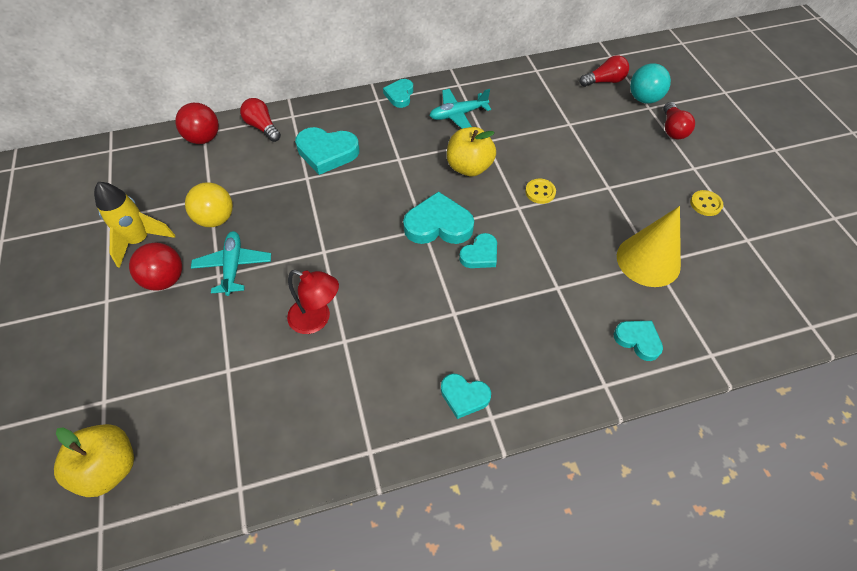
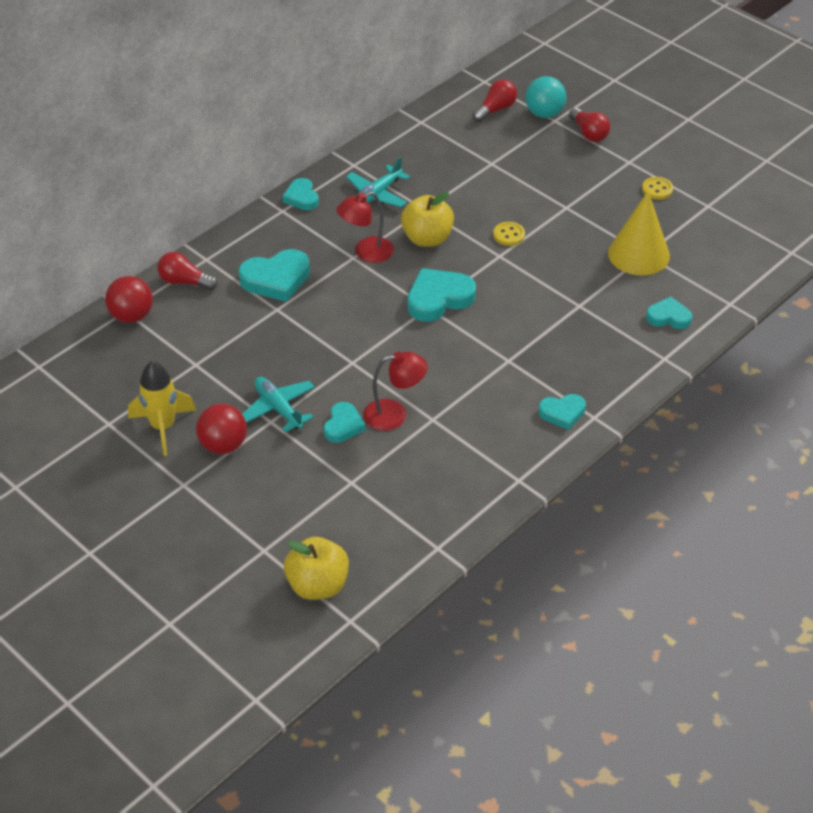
camera: 30 degrees left, 10 degrees down
yellow ball [185,182,233,227] -> none
turquoise heart [459,233,497,268] -> turquoise heart moved to [324,402,365,443]
none -> red lamp [336,192,394,263]

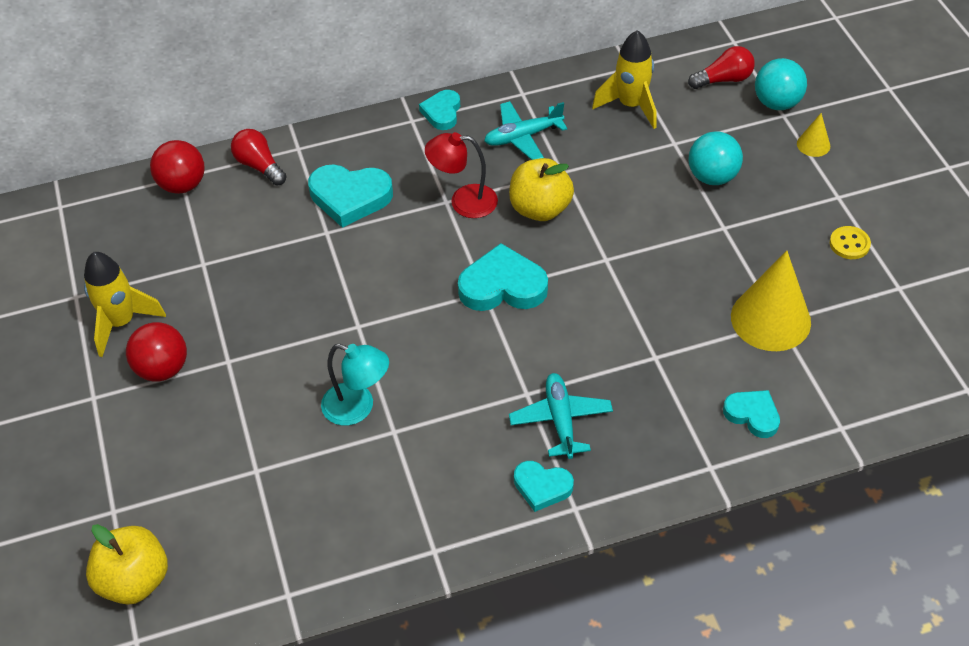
camera: 30 degrees right, 5 degrees up
turquoise plane [242,377,315,433] -> turquoise plane moved to [509,373,613,459]
turquoise heart [324,402,365,443] -> none
red lamp [363,351,427,431] -> turquoise lamp [321,344,389,426]
yellow button [493,222,525,246] -> none
red light bulb [569,108,610,142] -> yellow cone [797,113,830,157]
none -> yellow rocket [592,30,657,129]
none -> turquoise ball [688,131,743,185]

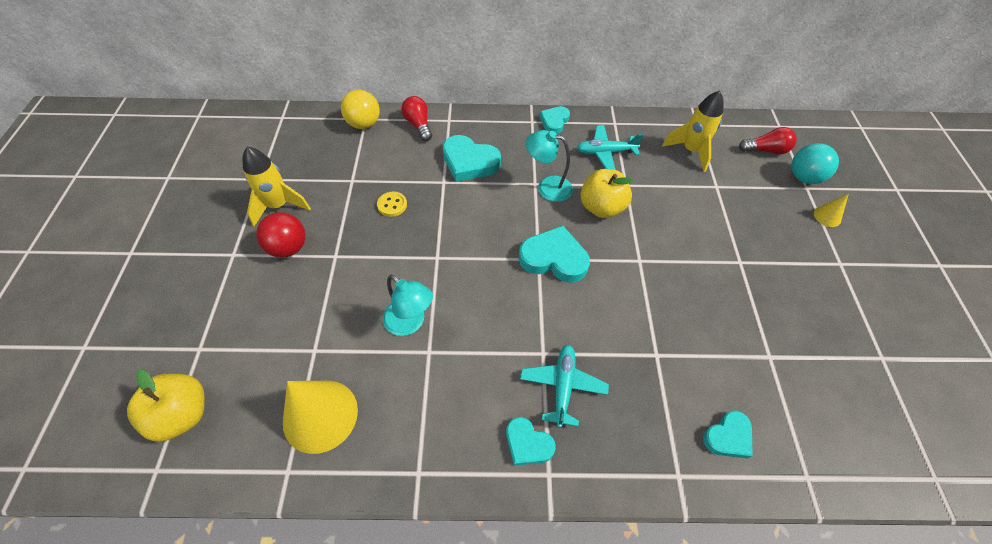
camera: 15 degrees right, 5 degrees up
red ball [150,140,204,194] -> yellow ball [341,90,380,129]
red lamp [425,132,498,218] -> turquoise lamp [526,130,573,202]
turquoise ball [688,131,743,185] -> none
turquoise heart [723,390,780,438] -> turquoise heart turned 90 degrees clockwise [703,411,753,459]
yellow cone [731,251,811,351] -> yellow cone moved to [283,380,358,454]
yellow button [830,226,871,259] -> yellow button moved to [377,192,407,217]

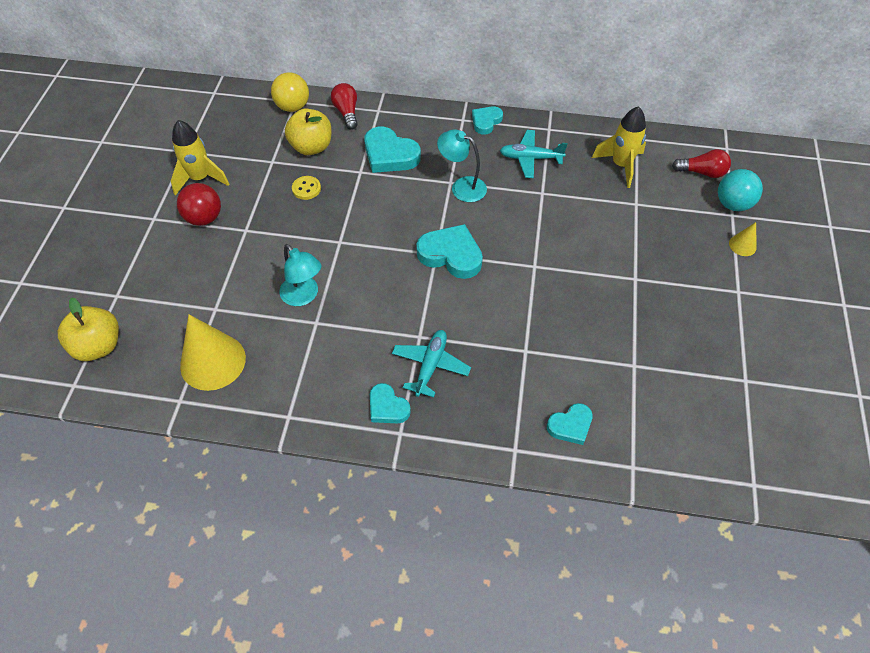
camera: 10 degrees right, 0 degrees up
yellow apple [580,169,634,218] -> yellow apple moved to [285,108,331,155]

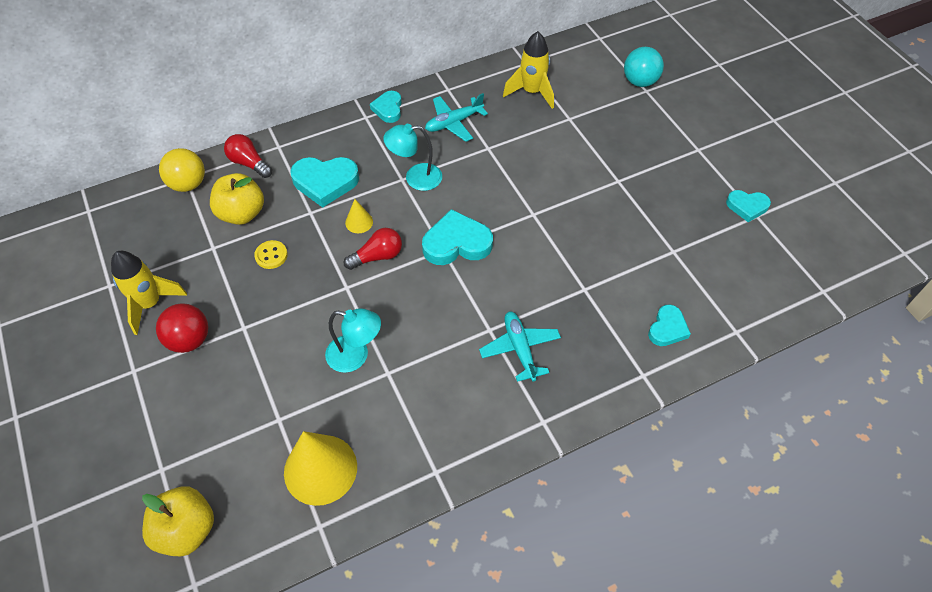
camera: 35 degrees left, 0 degrees up
turquoise heart [370,383,411,423] -> turquoise heart moved to [726,190,771,222]
red light bulb [672,149,731,178] -> red light bulb moved to [344,228,402,270]
yellow cone [729,222,757,256] -> yellow cone moved to [345,199,373,233]

